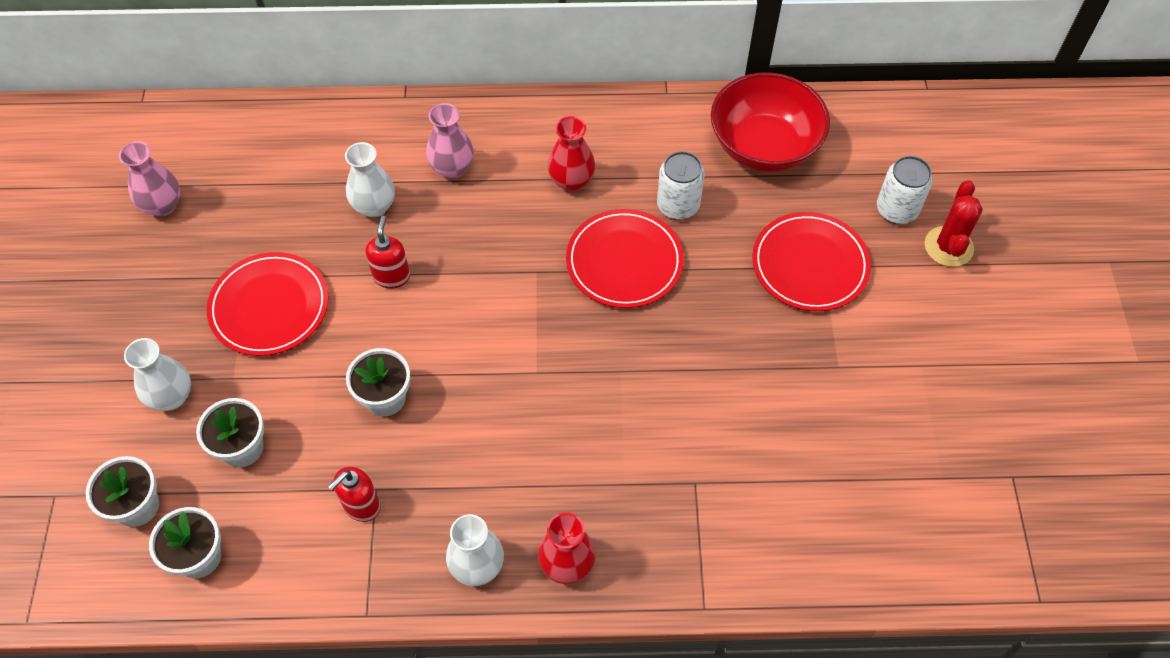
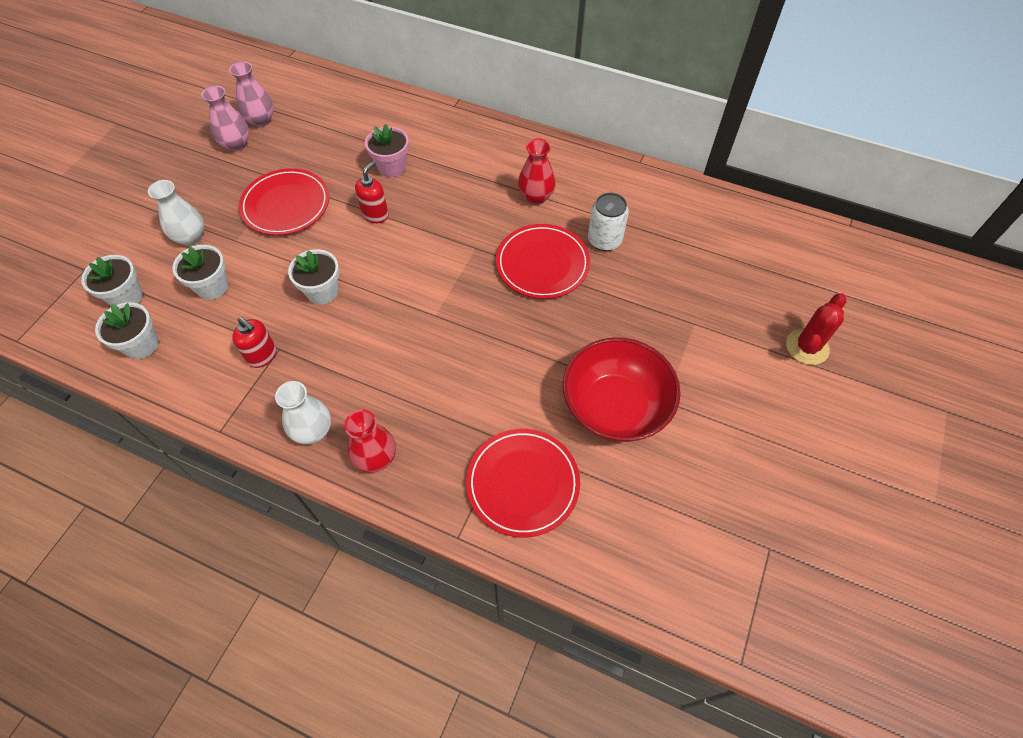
camera: 25 degrees right, 0 degrees up
red soap dispenser [328,467,380,522] -> red soap dispenser turned 120 degrees counterclockwise [232,317,277,368]
white vase [345,142,395,218] -> pink flower pot [365,124,409,177]
pink vase [426,103,474,179] -> pink vase moved to [201,85,249,152]
red bowl [711,72,830,172] -> red bowl moved to [563,337,681,442]
red plate [752,212,871,311] -> red plate moved to [466,429,580,537]
white can [877,156,933,224] -> none

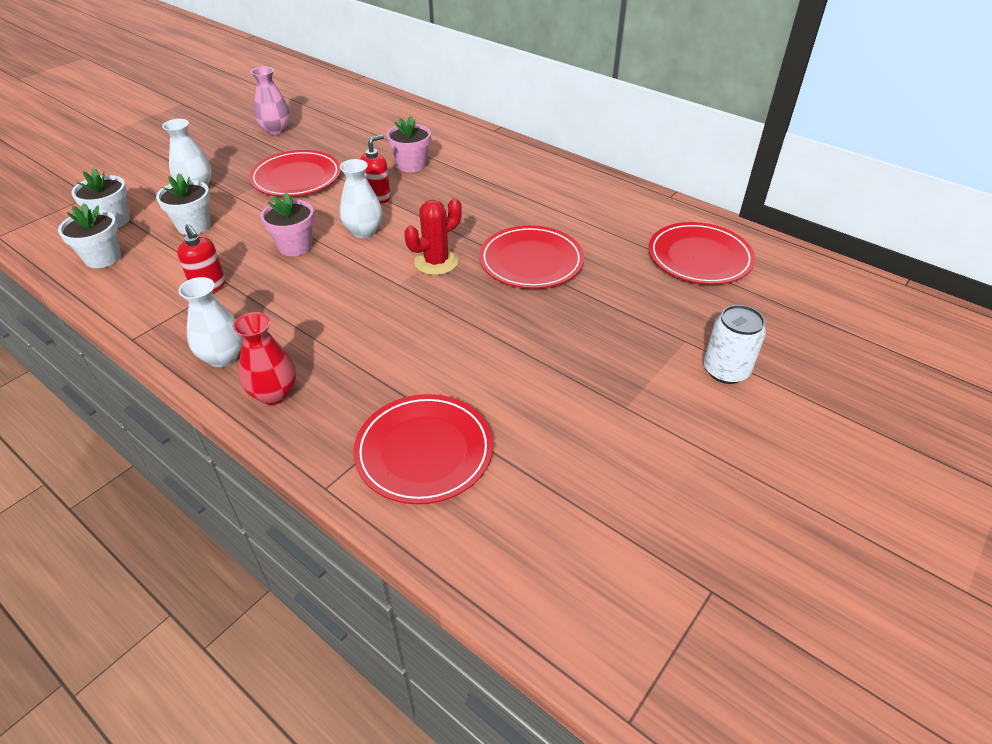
camera: 15 degrees right, 15 degrees down
pink vase [229,61,274,127] -> none
white flower pot [288,249,339,304] -> pink flower pot [261,192,314,256]
red vase [518,138,556,205] -> none
red bowl [563,337,681,442] -> none
white can [588,192,629,251] -> white can moved to [704,305,766,384]
red cactus [786,293,847,365] -> red cactus moved to [404,198,462,275]
none -> white vase [340,159,382,238]
none -> red plate [649,222,755,284]

